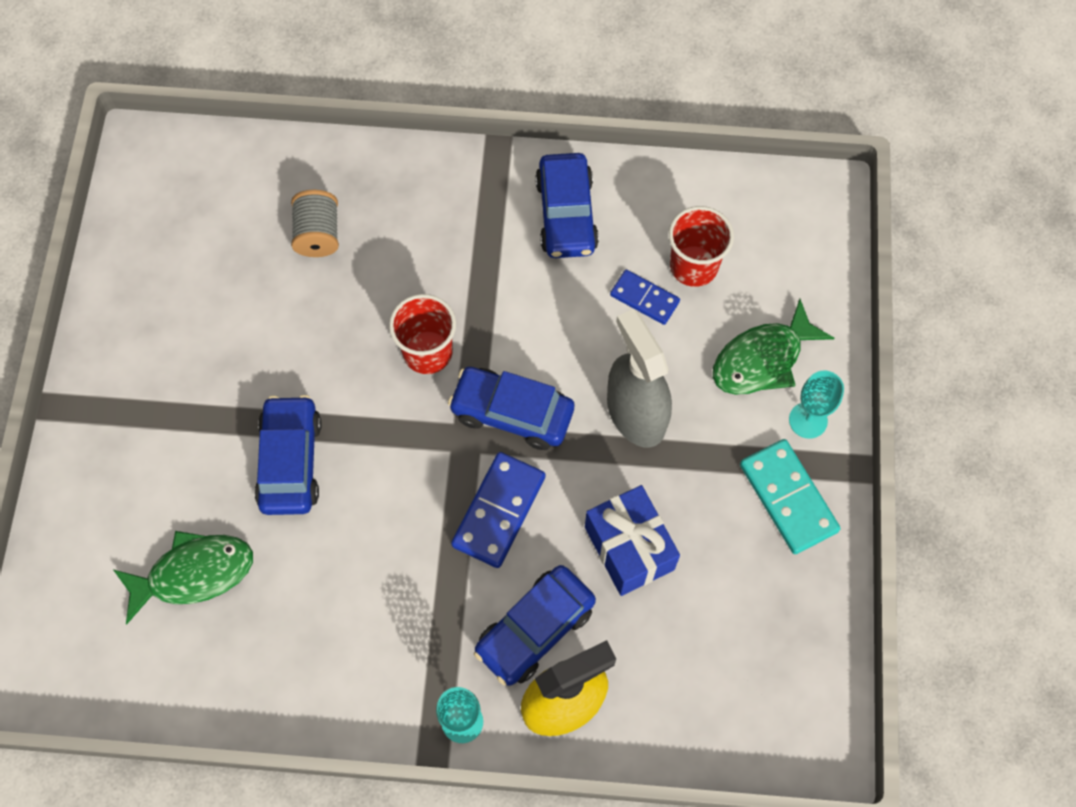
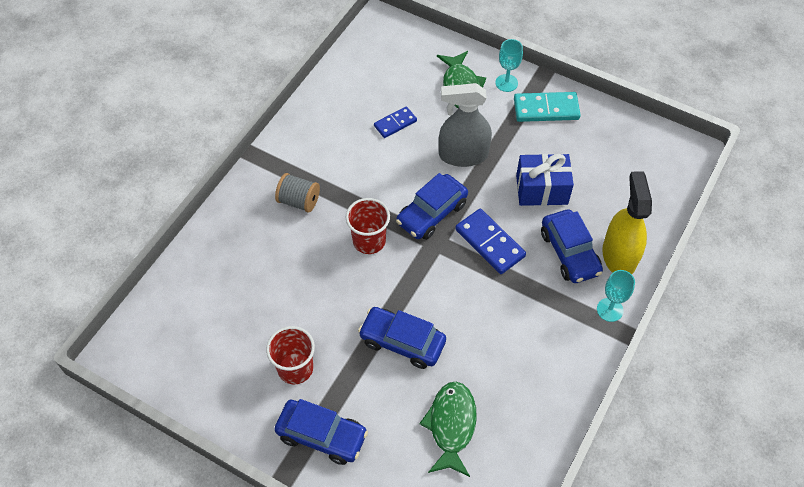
camera: 65 degrees left, 10 degrees down
grey spool [291,190,339,257] -> grey spool moved to [275,173,320,213]
blue car [535,153,599,258] -> blue car moved to [274,399,368,465]
red cup [669,206,734,287] -> red cup moved to [266,326,315,384]

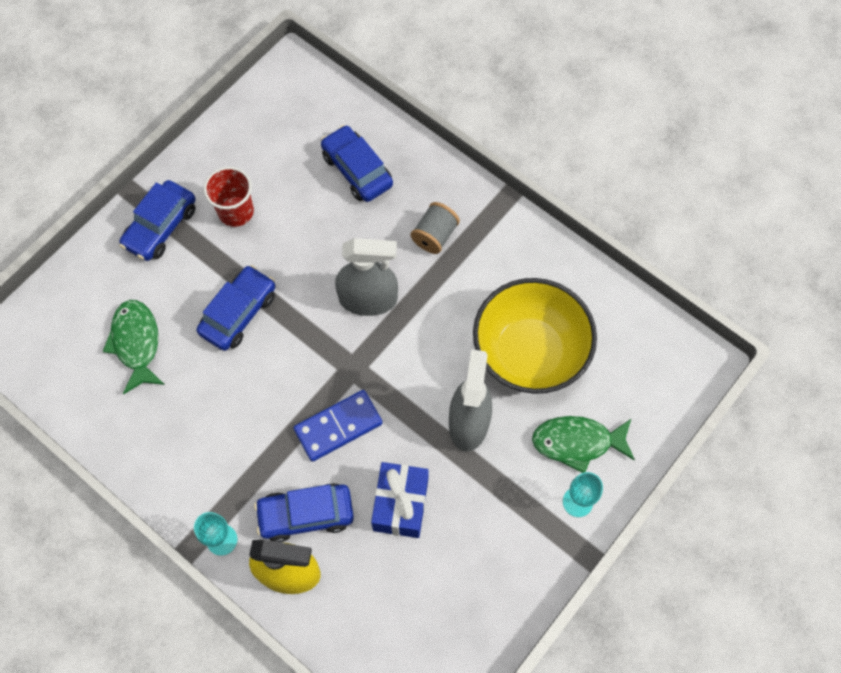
camera: 100 degrees right, 10 degrees up
red cup [346,198,390,254] -> grey spray bottle [335,238,398,316]
blue domino [374,106,417,138] -> yellow bowl [473,278,597,394]
blue car [396,173,468,240] -> blue car moved to [321,125,393,202]
green fish [419,382,477,477] -> green fish turned 120 degrees counterclockwise [103,300,165,395]
turquoise domino [514,92,581,122] -> none

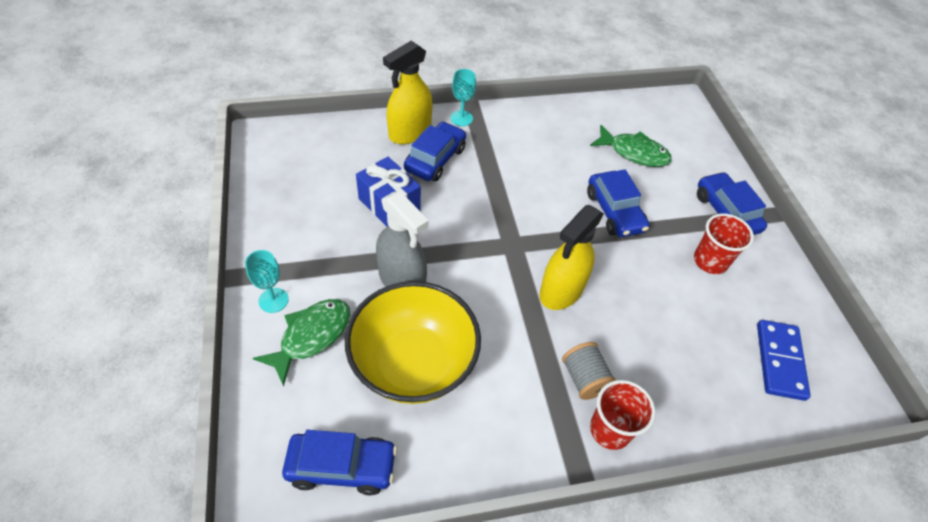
camera: 125 degrees right, 15 degrees down
blue domino [294,390,383,462] -> blue domino moved to [757,320,811,401]
blue car [321,125,393,202] -> blue car moved to [282,430,397,495]
grey spray bottle [335,238,398,316] -> yellow spray bottle [540,205,604,310]
none -> red cup [590,380,656,450]

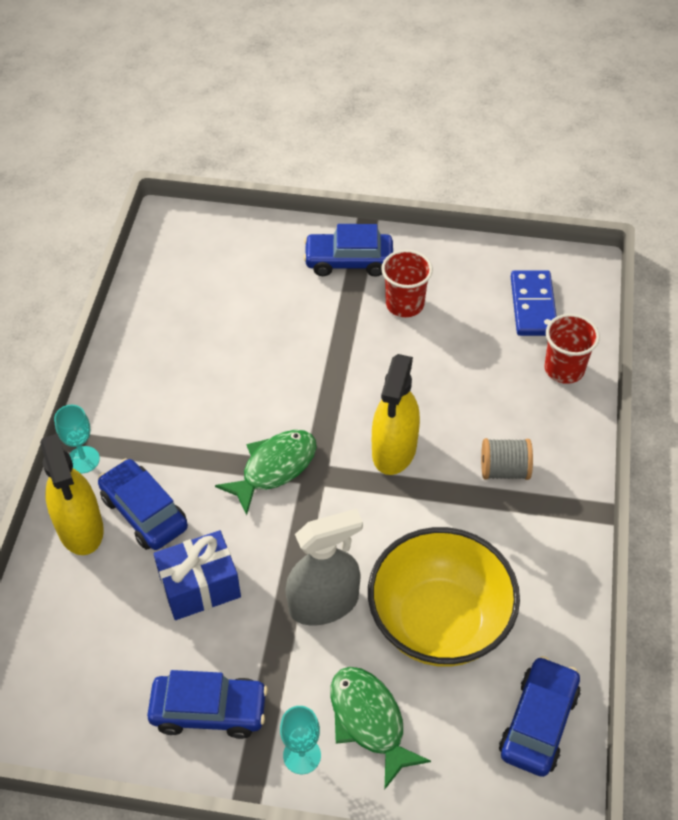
camera: 65 degrees left, 0 degrees up
yellow spray bottle [540,205,604,310] -> yellow spray bottle turned 45 degrees clockwise [372,354,420,475]
blue car [587,169,649,237] -> blue car moved to [147,670,268,739]
green fish [590,125,672,167] -> green fish moved to [215,430,317,515]
red cup [590,380,656,450] -> red cup moved to [545,314,600,384]
blue domino [757,320,811,401] -> blue domino turned 60 degrees clockwise [511,270,557,336]

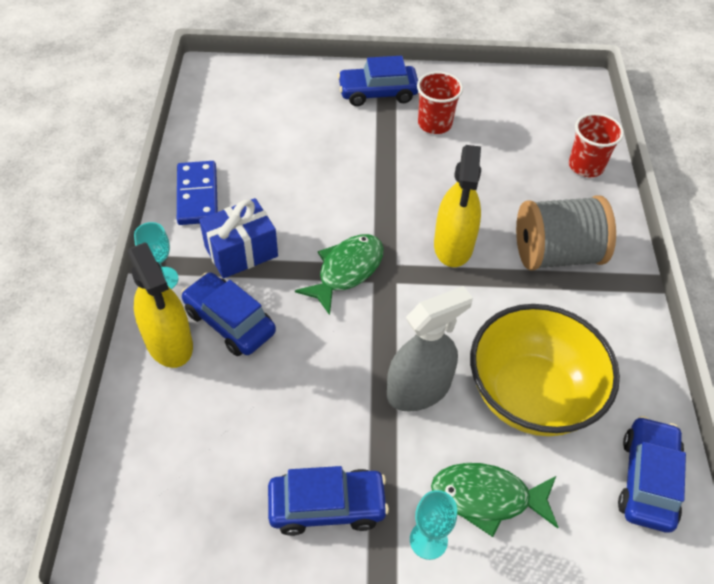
camera: 10 degrees left, 0 degrees up
blue gift [154,530,241,620] -> blue gift moved to [199,198,278,279]
green fish [330,667,431,789] -> green fish turned 45 degrees counterclockwise [431,463,558,537]
grey spool [481,438,533,480] -> grey spool [516,195,616,271], size x1.80
blue domino [511,270,557,336] -> blue domino moved to [177,161,218,225]

